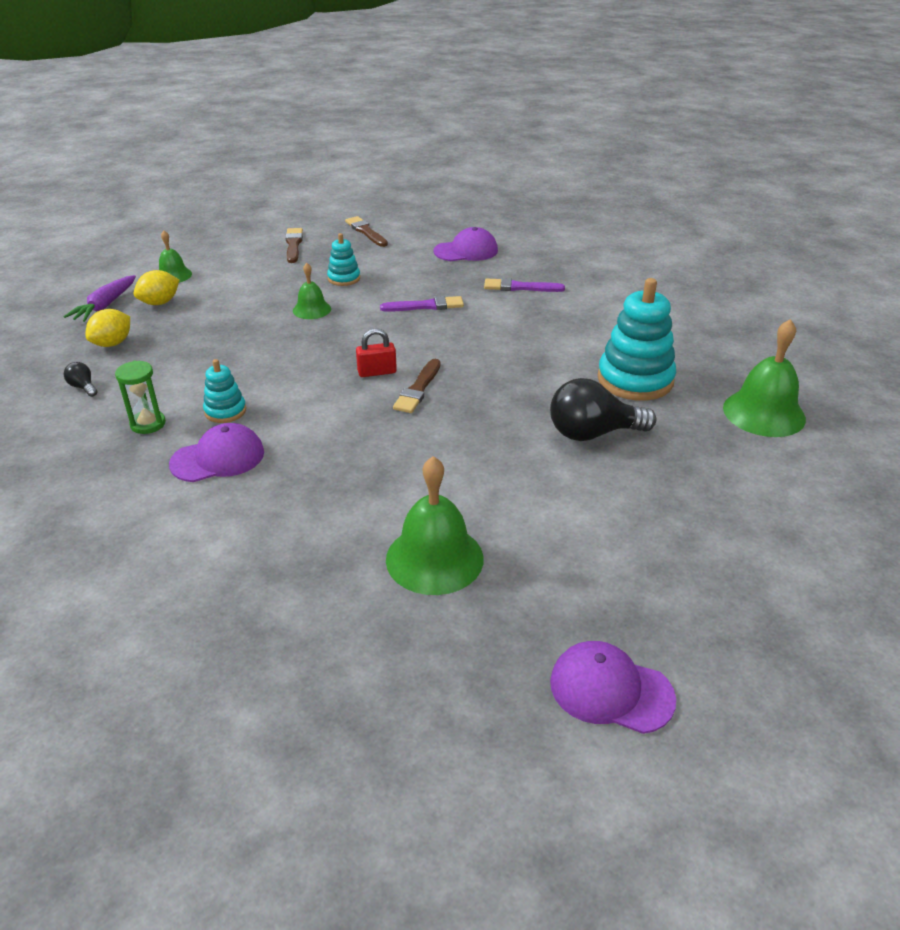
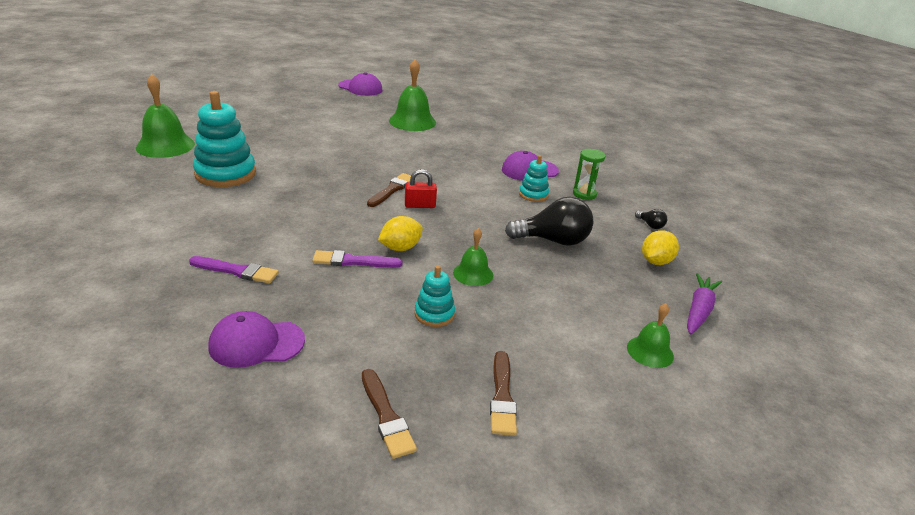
camera: 175 degrees left, 5 degrees down
yellow lemon [134,270,179,305] -> yellow lemon moved to [378,216,423,251]
black light bulb [550,378,656,441] -> black light bulb moved to [505,197,593,246]

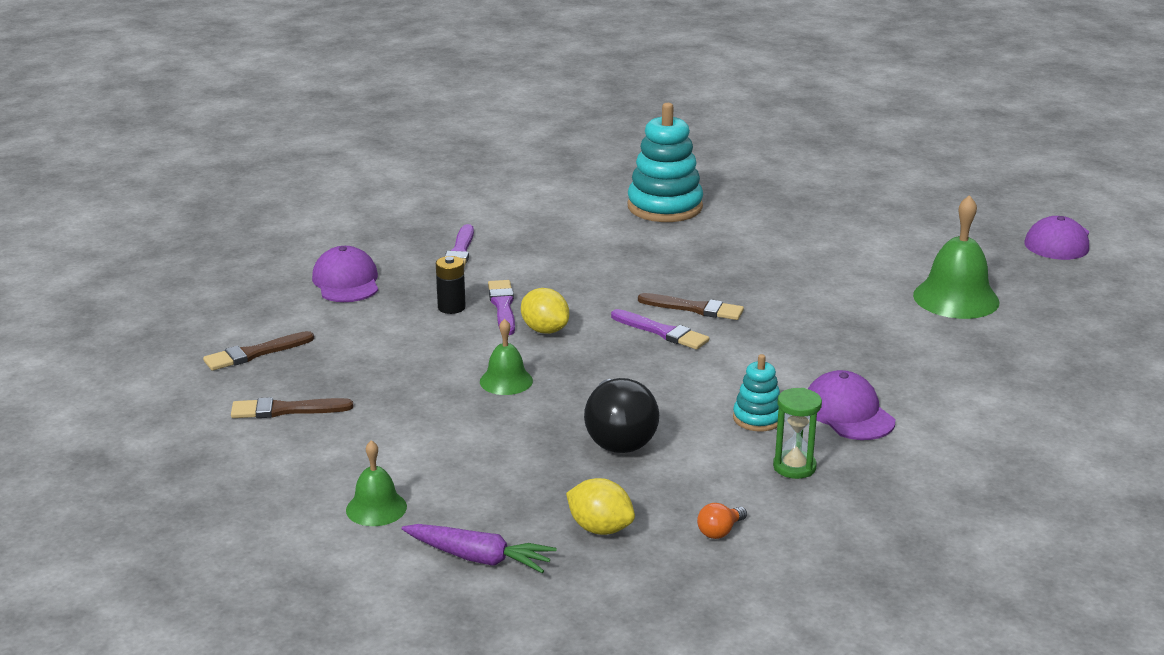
camera: 85 degrees right, 5 degrees down
green bell [136,74,195,158] -> none
red padlock [405,169,437,208] -> purple brush [611,309,709,350]
turquoise stacking toy [415,265,455,327] -> none
black light bulb [635,209,667,229] -> orange light bulb [697,503,747,539]
none -> black battery [436,256,466,314]

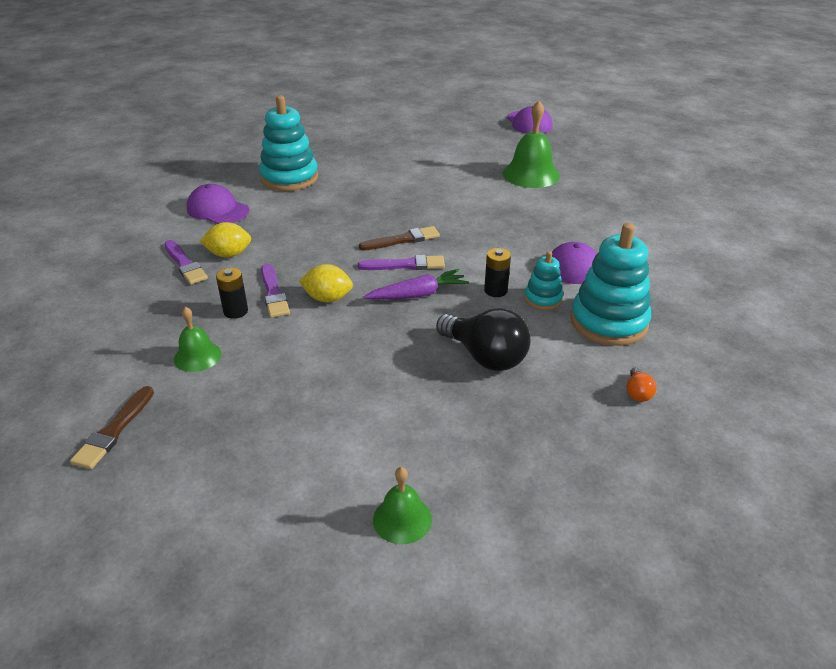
camera: 40 degrees left, 10 degrees up
brown brush [231,397,353,418] -> none
purple cap [312,246,378,302] -> purple cap moved to [187,184,249,224]
purple carrot [402,524,557,573] -> purple carrot moved to [364,269,469,300]
green bell [480,319,533,395] -> green bell moved to [174,307,221,372]
purple brush [488,280,515,335] -> purple brush turned 150 degrees counterclockwise [261,264,290,318]
yellow lemon [566,478,635,535] -> yellow lemon moved to [200,222,251,258]
green hourglass [773,388,822,479] -> turquoise stacking toy [570,223,651,346]
none -> black battery [484,248,511,297]

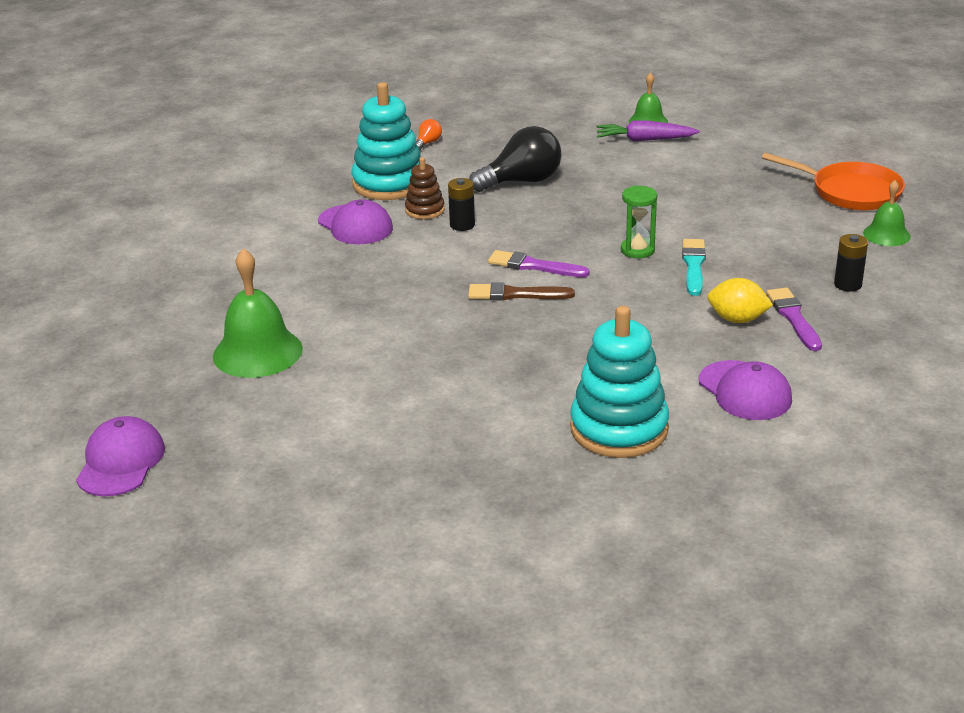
camera: 155 degrees left, 5 degrees down
brown brush [70,386,154,469] -> orange pan [762,152,905,210]
green bell [174,307,221,372] -> green bell moved to [863,180,911,246]
black battery [216,268,248,319] -> black battery moved to [834,234,868,292]
purple brush [261,264,290,318] -> turquoise brush [682,239,706,296]
yellow lemon [299,264,353,302] -> green hourglass [621,186,657,258]
purple carrot [364,269,469,300] -> purple carrot moved to [596,121,699,141]
black light bulb [436,308,531,371] -> black light bulb turned 90 degrees clockwise [469,126,562,192]
turquoise stacking toy [524,251,564,310] -> brown stacking toy [405,157,445,219]

